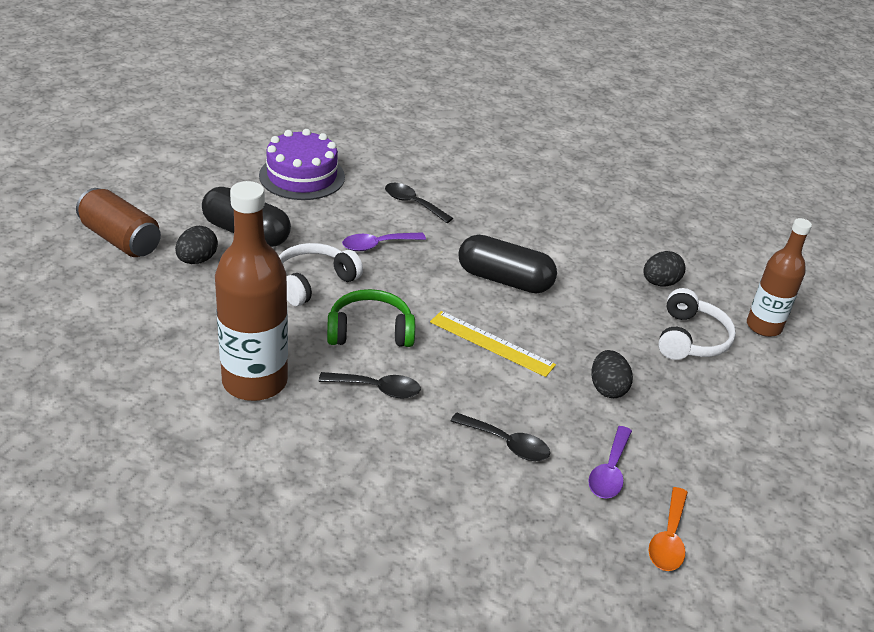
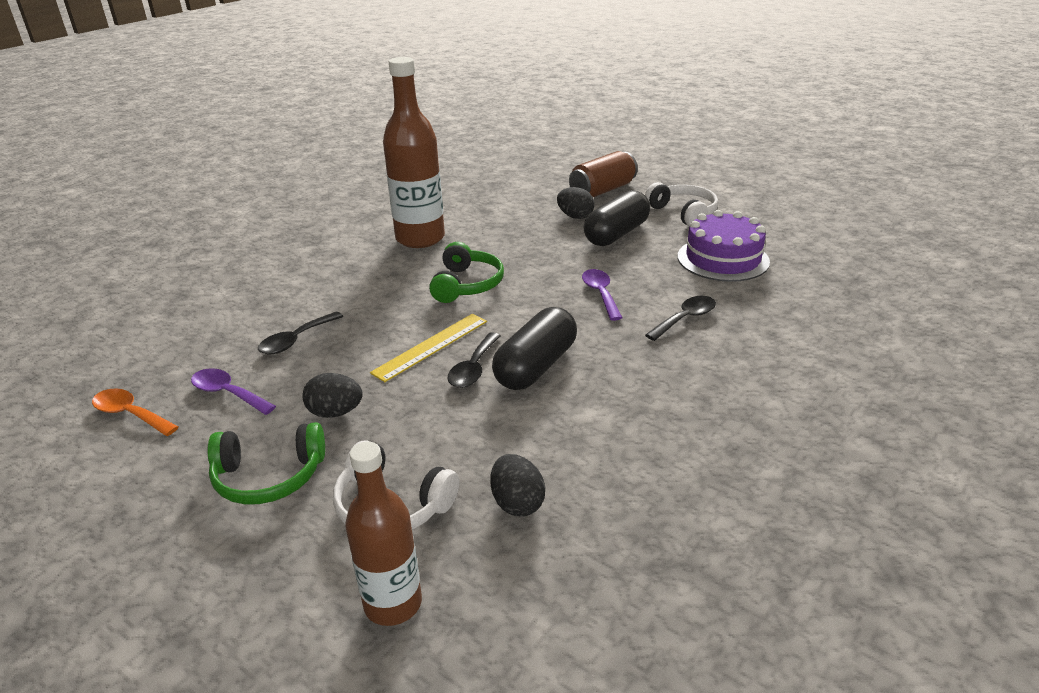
camera: 105 degrees right, 5 degrees down
white headphones [279,243,363,306] -> white headphones moved to [645,182,718,227]
black spoon [318,372,421,398] -> black spoon moved to [448,332,501,388]
none -> green headphones [207,422,325,505]

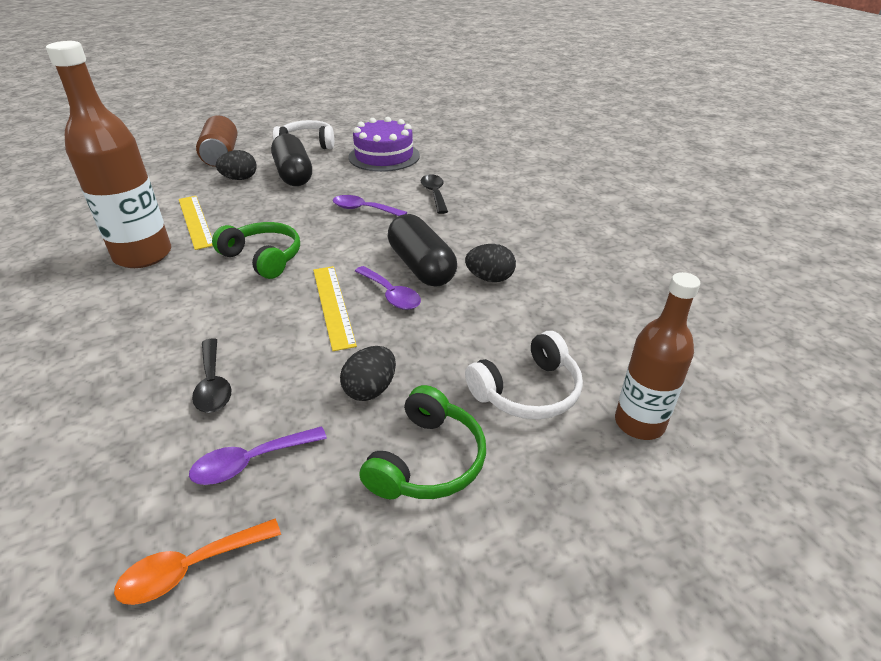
camera: 60 degrees left, 5 degrees up
black spoon [448,332,501,388] -> purple spoon [355,266,421,310]
black egg [490,454,545,516] -> black egg moved to [465,244,516,282]
none -> yellow ruler [179,196,213,250]

